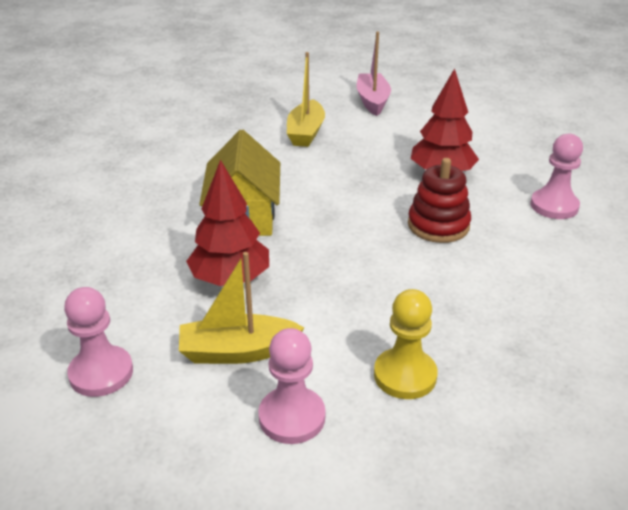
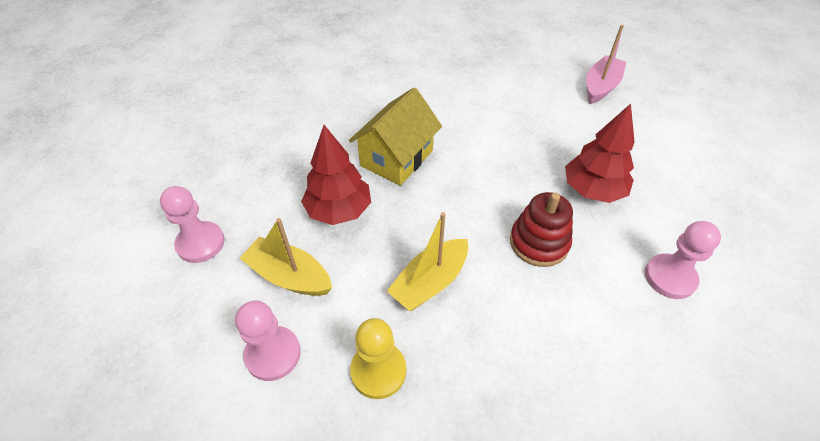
camera: 35 degrees right, 15 degrees up
yellow boat [287,52,325,147] -> yellow boat moved to [387,212,468,311]

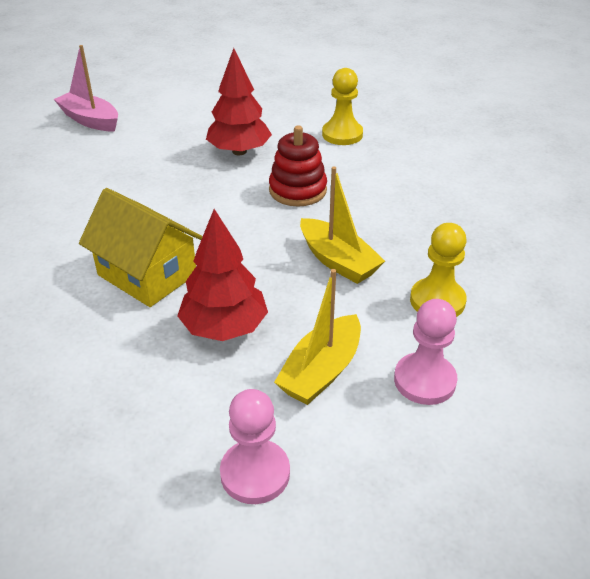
camera: 85 degrees left, 10 degrees down
pink pawn [645,221,721,299] -> yellow pawn [322,68,363,145]

